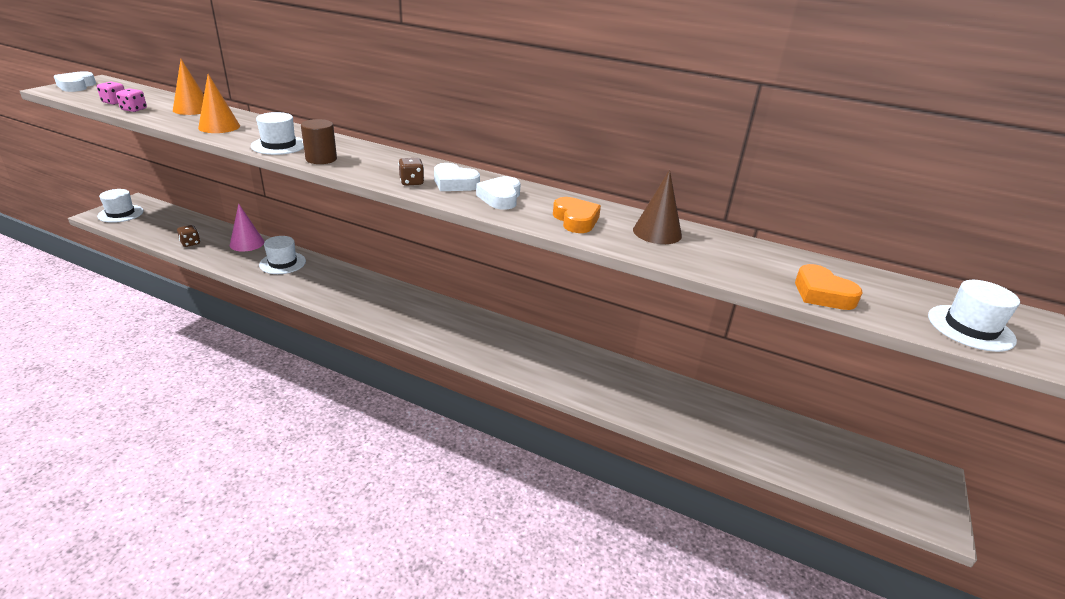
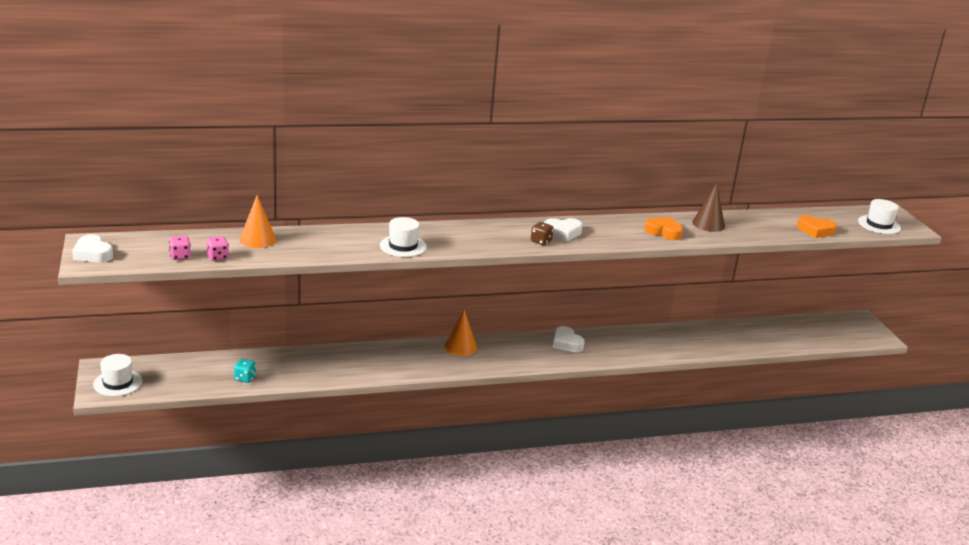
camera: 40 degrees left, 5 degrees down
brown dice [177,225,200,247] -> turquoise dice [234,359,256,383]
orange cone [198,74,240,133] -> orange cone moved to [445,310,477,356]
pink cone [230,203,264,252] -> none
white hat [259,236,306,274] -> none
brown cylinder [301,119,337,164] -> none
white heart [476,176,521,210] -> white heart moved to [553,326,585,352]

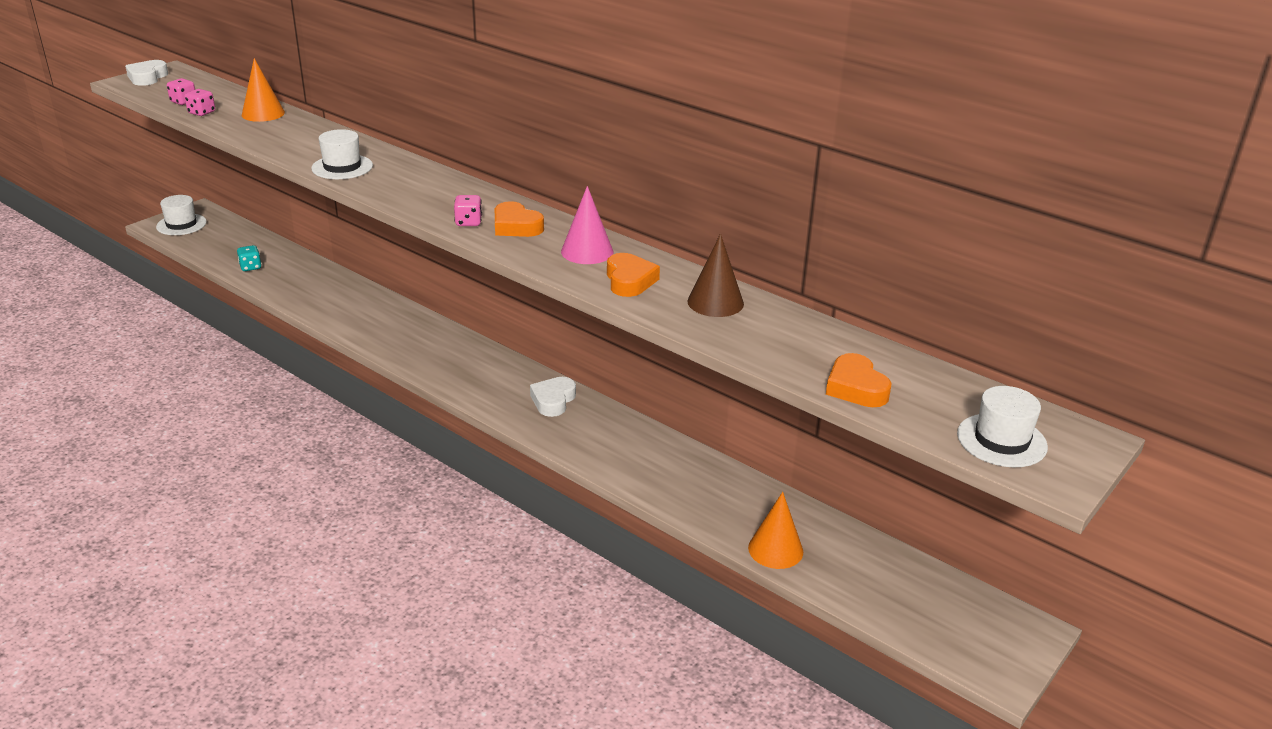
camera: 55 degrees right, 5 degrees up
orange cone [445,310,477,356] -> orange cone moved to [748,492,803,569]
brown dice [531,222,554,245] -> pink dice [454,195,482,226]
white heart [544,218,583,241] -> orange heart [495,201,544,237]
none -> pink cone [561,186,613,264]

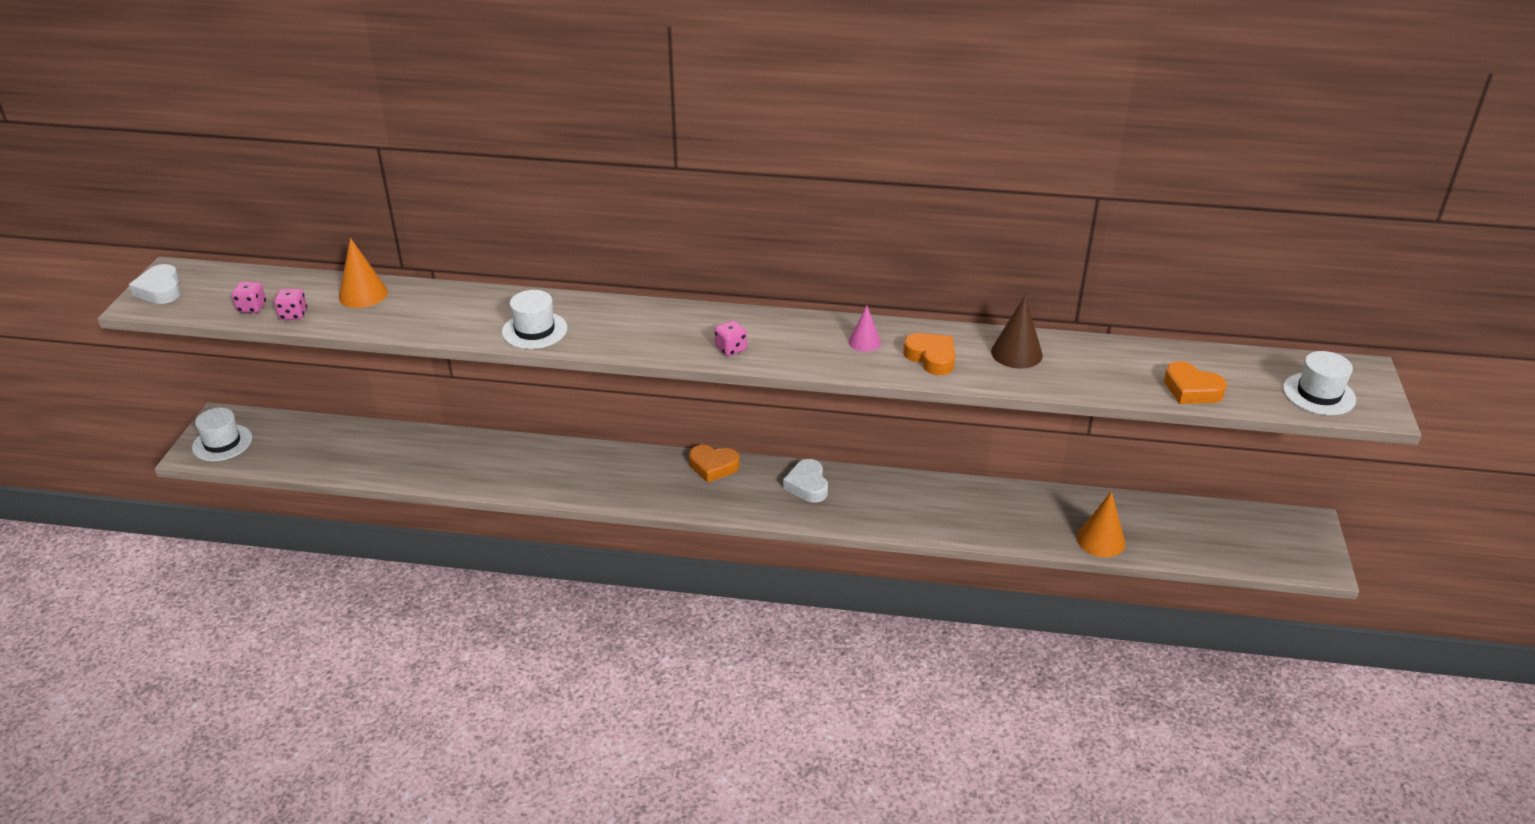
camera: 30 degrees left, 5 degrees up
turquoise dice [237,245,262,271] -> none
orange heart [495,201,544,237] -> orange heart moved to [689,445,740,483]
pink cone [561,186,613,264] -> pink cone [849,306,881,352], size x0.64

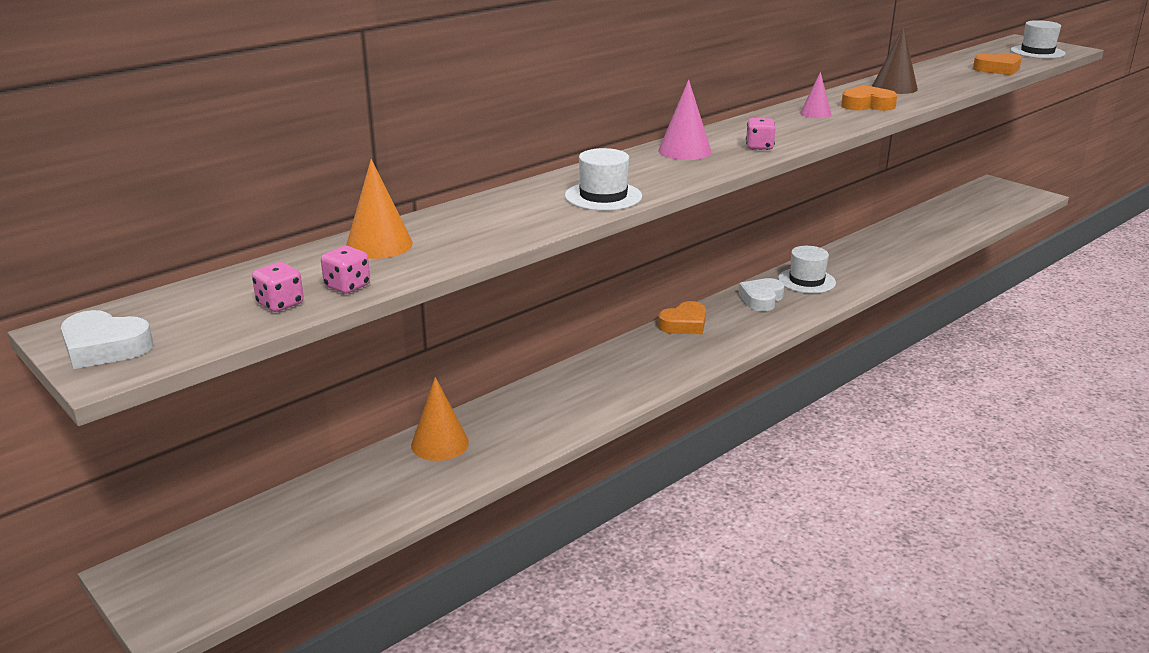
camera: 50 degrees left, 10 degrees down
white hat [192,408,252,461] -> white hat moved to [778,246,836,293]
white heart [783,459,828,502] -> white heart turned 90 degrees clockwise [739,278,784,311]
orange cone [1077,491,1125,557] -> orange cone moved to [411,377,469,461]
none -> pink cone [658,80,712,160]

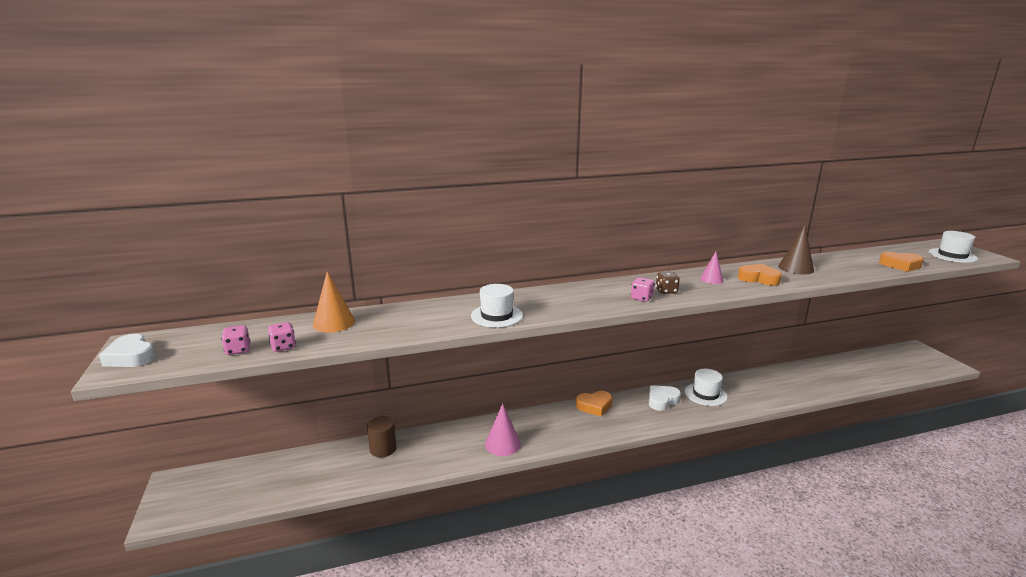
camera: 25 degrees right, 5 degrees down
orange cone [411,377,469,461] -> brown cylinder [367,416,396,457]
pink cone [658,80,712,160] -> pink cone moved to [485,403,521,456]
none -> brown dice [656,271,680,294]

